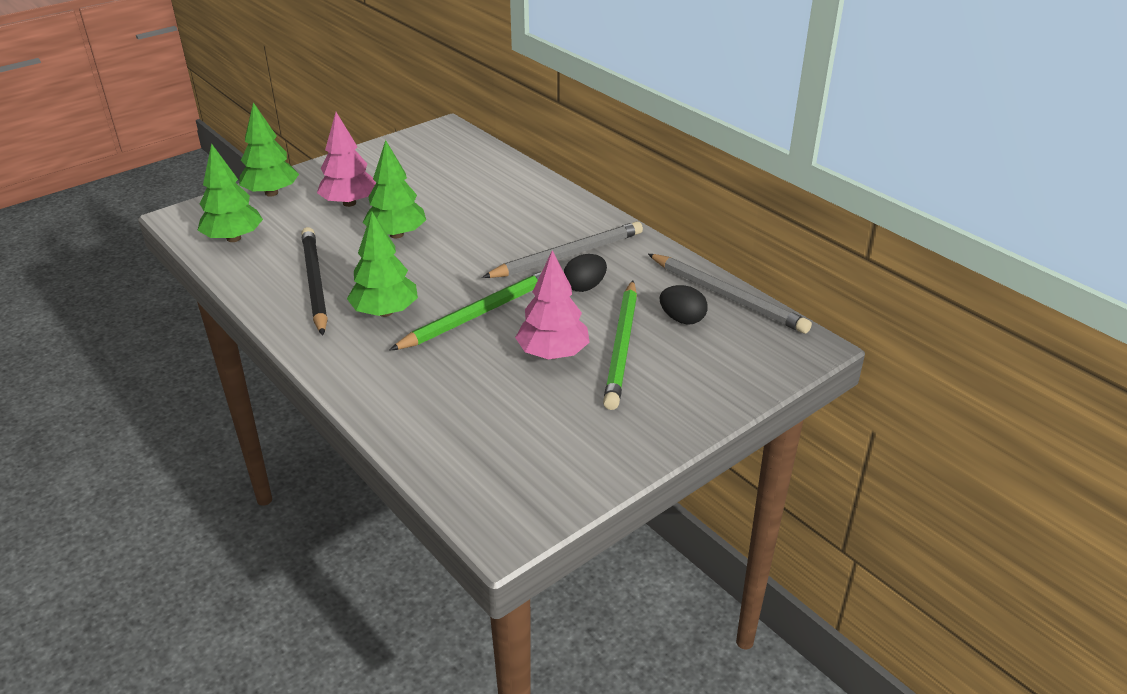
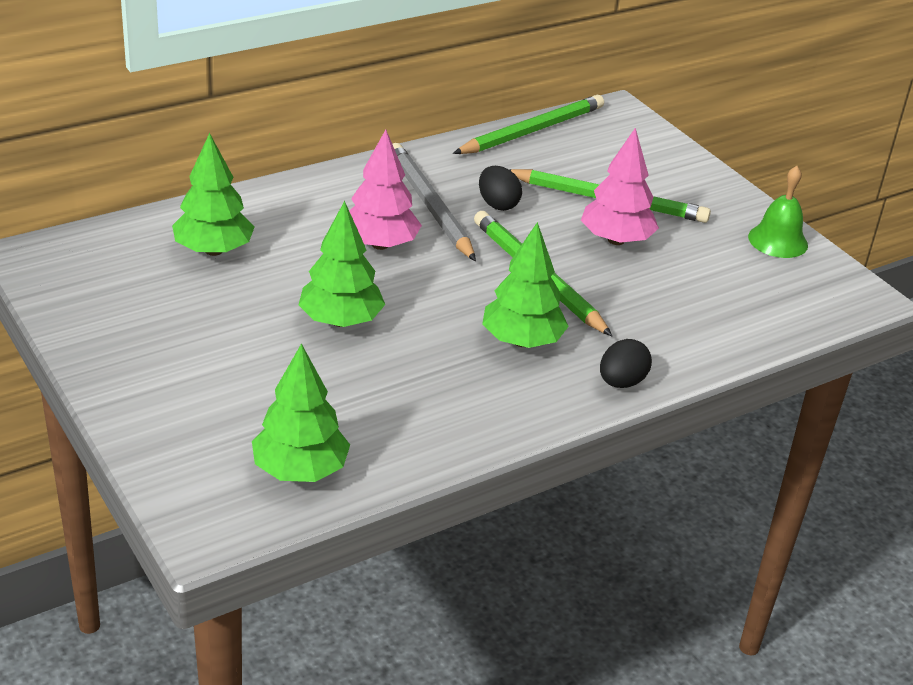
camera: 85 degrees left, 0 degrees up
green tree [239,102,299,197] -> green tree moved to [172,133,255,256]
black pencil [301,227,328,336] -> none
pink tree [317,112,376,207] -> pink tree moved to [349,130,422,250]
grey pencil [648,254,812,334] -> green pencil [453,95,604,154]
black egg [660,285,708,325] -> black egg moved to [600,339,652,388]
none -> green bell [748,166,808,258]

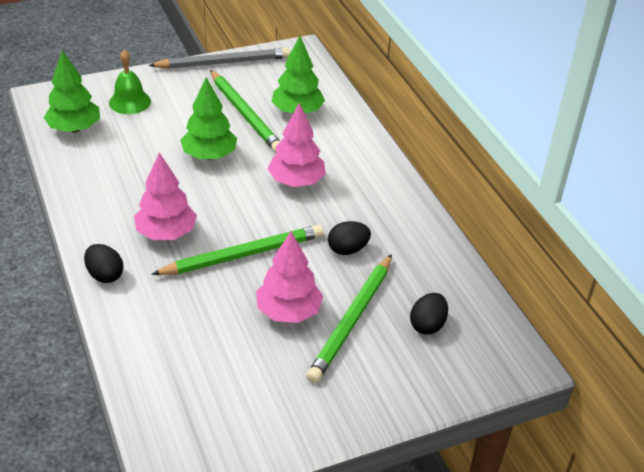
camera: 100 degrees right, 5 degrees up
grey pencil [393,143,476,261] -> grey pencil moved to [148,48,291,69]
green pencil [453,95,604,154] -> green pencil moved to [210,70,280,153]
green tree [482,222,569,348] -> pink tree [134,153,197,240]
green bell [748,166,808,258] -> green bell moved to [109,50,151,114]
none -> black egg [410,293,448,335]

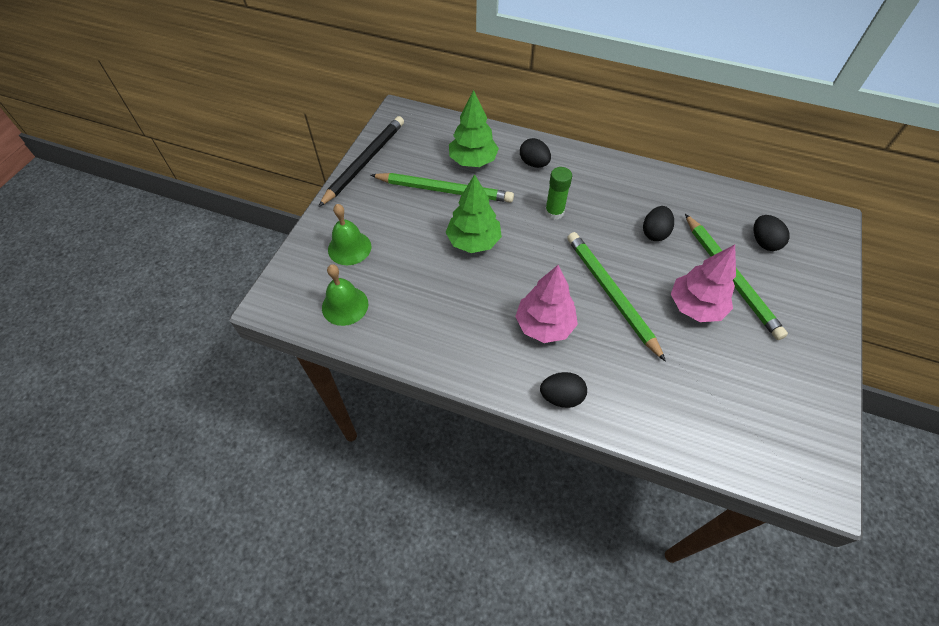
camera: 45 degrees left, 15 degrees up
green tree [44,50,100,132] -> green bell [322,264,368,326]
grey pencil [148,48,291,69] -> black pencil [318,116,404,207]
green pencil [151,225,323,275] -> green pencil turned 45 degrees counterclockwise [567,232,666,362]
pink tree [267,103,326,187] -> green glue stick [545,167,572,220]
none -> black egg [520,138,551,168]

